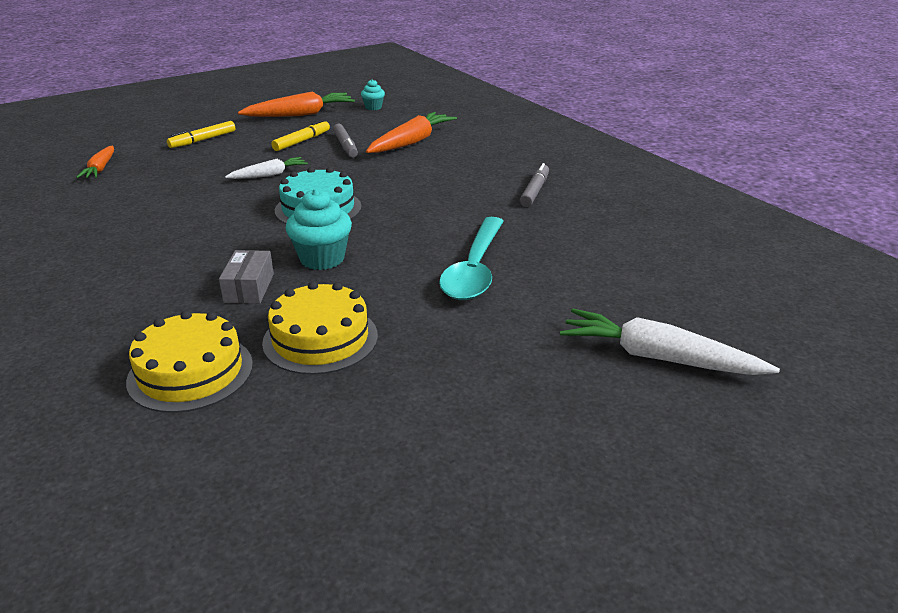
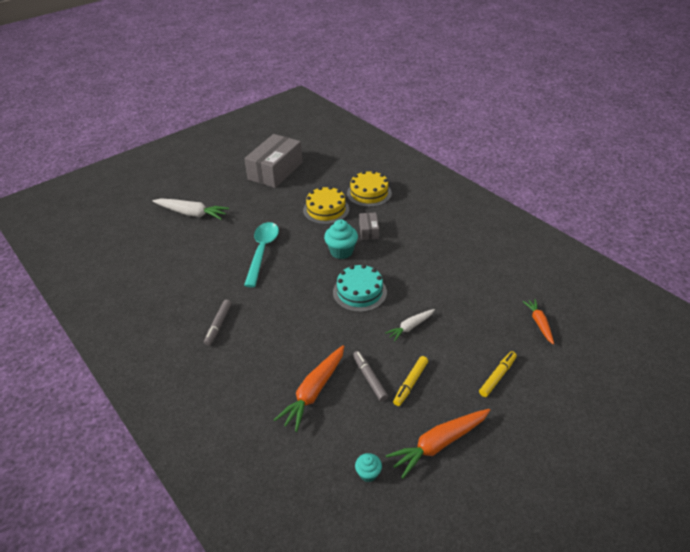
camera: 175 degrees right, 10 degrees up
none -> grey box [244,134,303,188]

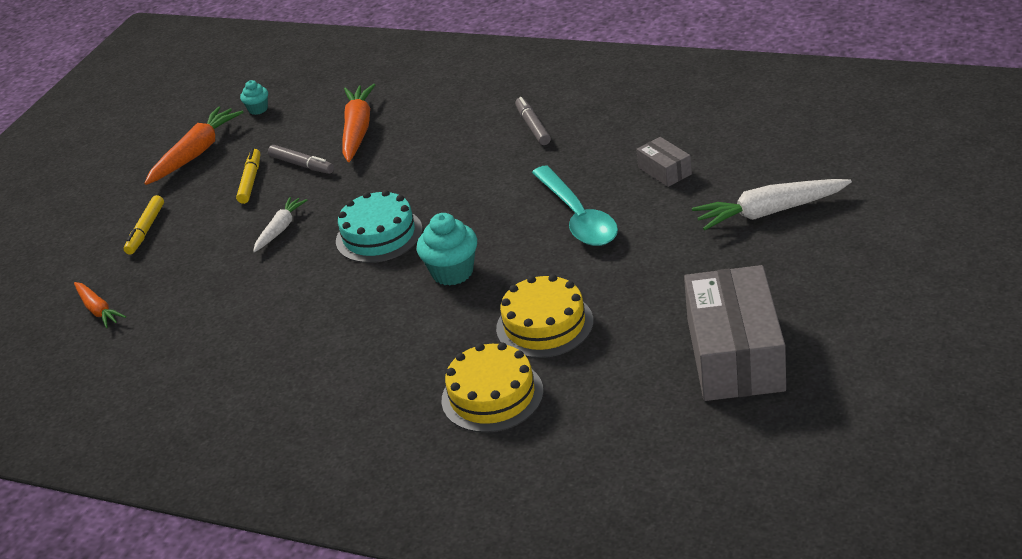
camera: 155 degrees right, 5 degrees down
grey box [359,212,379,240] -> grey box moved to [636,137,692,187]

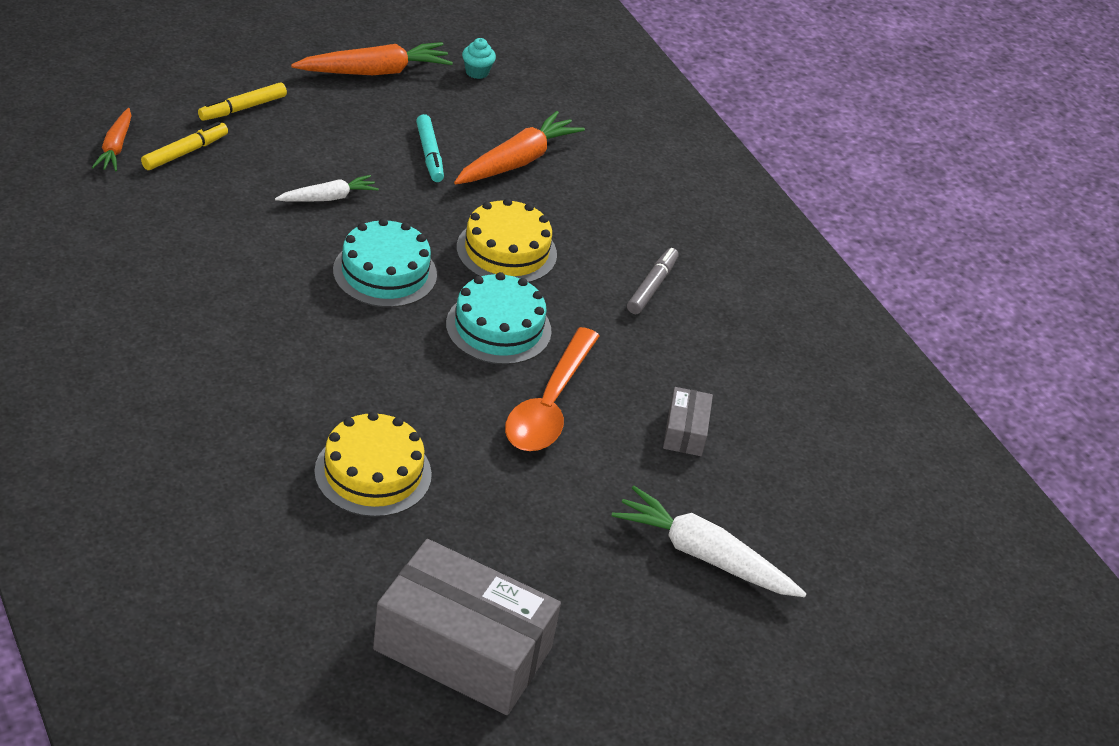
camera: 30 degrees right, 5 degrees up
yellow marker [236,148,260,204] -> yellow marker moved to [141,122,228,170]
grey marker [268,145,334,174] -> turquoise marker [416,114,444,182]
turquoise cupcake [416,213,477,286] -> none
yellow cake [441,342,543,433] -> yellow cake moved to [457,198,557,283]
turquoise spoon [532,165,618,246] -> orange spoon [505,327,599,451]
grey box [684,265,786,401] -> grey box turned 75 degrees clockwise [373,539,561,715]
none -> turquoise cake [446,272,552,365]

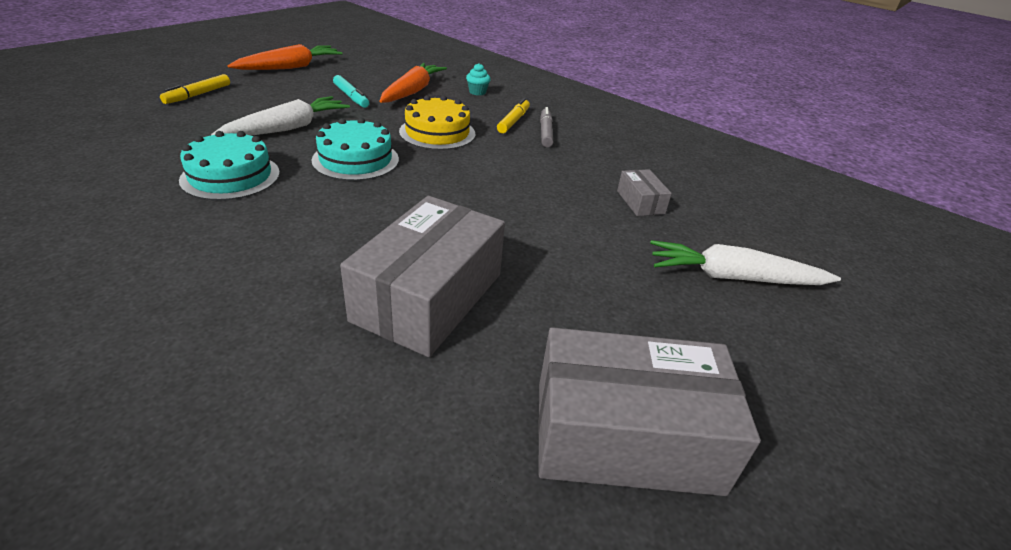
camera: 20 degrees left, 5 degrees down
orange carrot [92,108,131,171] -> none
yellow marker [141,122,228,170] -> yellow marker moved to [497,98,530,133]
white carrot [275,175,379,202] -> white carrot [211,96,350,135], size x1.68
yellow cake [314,412,432,517] -> grey box [340,196,505,357]
turquoise cake [446,272,552,365] -> turquoise cake moved to [179,131,280,200]
turquoise cupcake [462,38,496,79] -> turquoise cupcake moved to [466,63,491,95]
orange spoon [505,327,599,451] -> none

